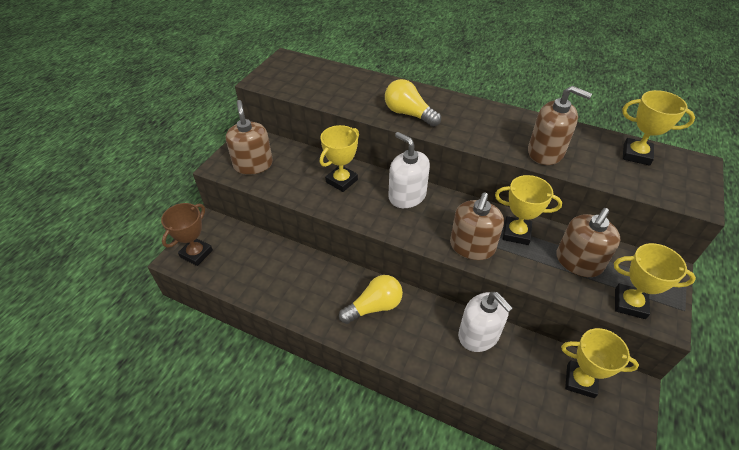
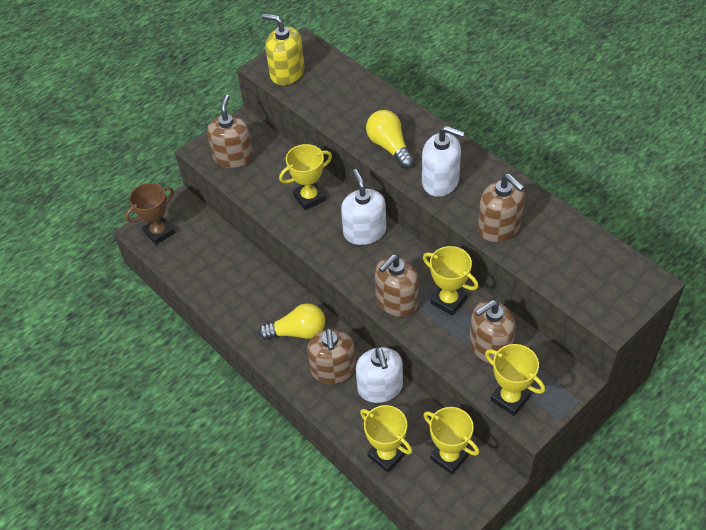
camera: 25 degrees right, 5 degrees up
yellow trophy [623,90,695,166] -> yellow trophy moved to [360,405,412,473]
none -> yellow soap dispenser [262,13,304,85]
none -> brown soap dispenser [307,328,356,384]
none -> white soap dispenser [422,126,465,197]

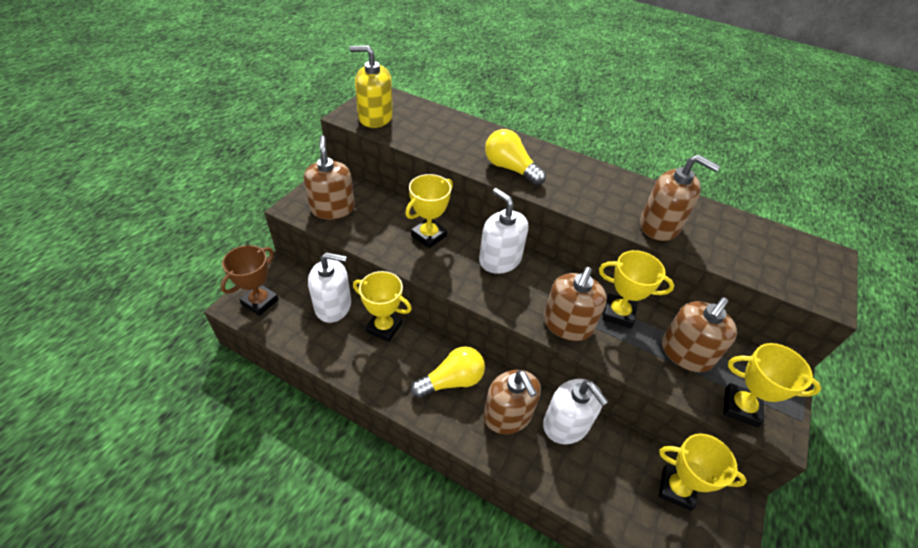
camera: 25 degrees left, 5 degrees down
yellow trophy [360,405,412,473] -> yellow trophy moved to [353,271,412,342]
white soap dispenser [422,126,465,197] -> white soap dispenser moved to [308,252,351,323]

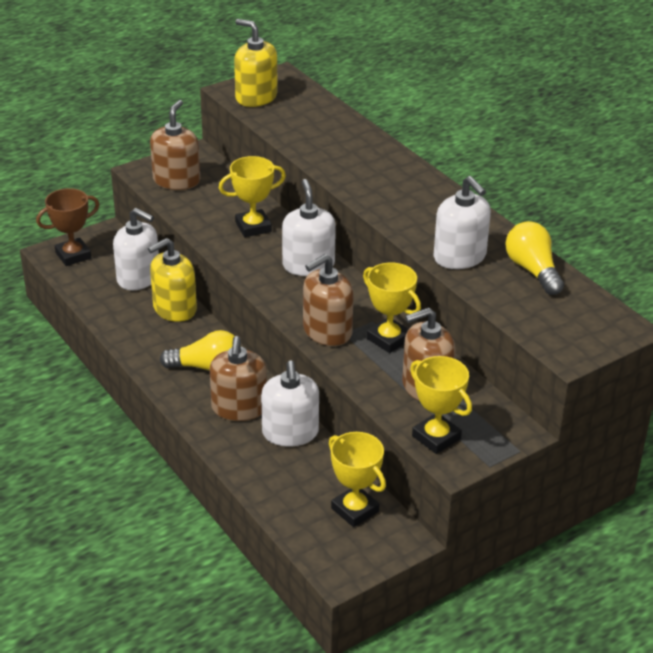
camera: 30 degrees right, 10 degrees down
yellow trophy [353,271,412,342] -> yellow soap dispenser [148,238,197,322]
yellow light bulb [485,129,546,185] -> yellow light bulb moved to [505,221,564,295]
brown soap dispenser [640,155,720,241] -> white soap dispenser [433,176,491,269]

